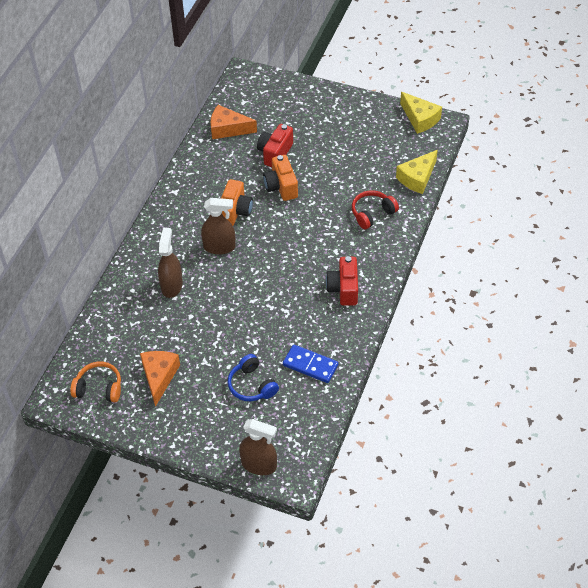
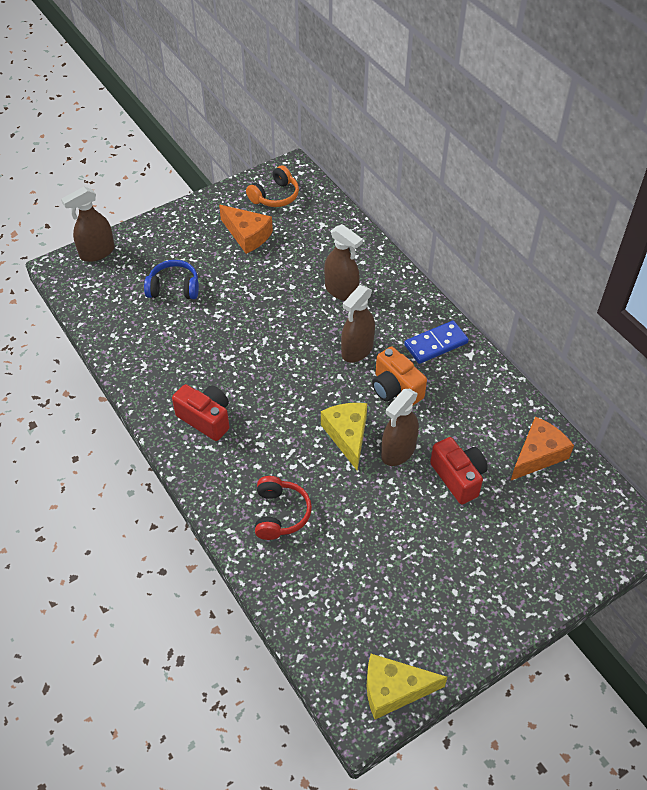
camera: 125 degrees right, 0 degrees up
orange camera [263,155,298,201] -> brown spray bottle [381,389,419,466]
blue domino [283,344,339,383] -> blue domino moved to [404,321,469,364]
yellow cheese [396,150,438,194] -> yellow cheese moved to [321,403,367,471]

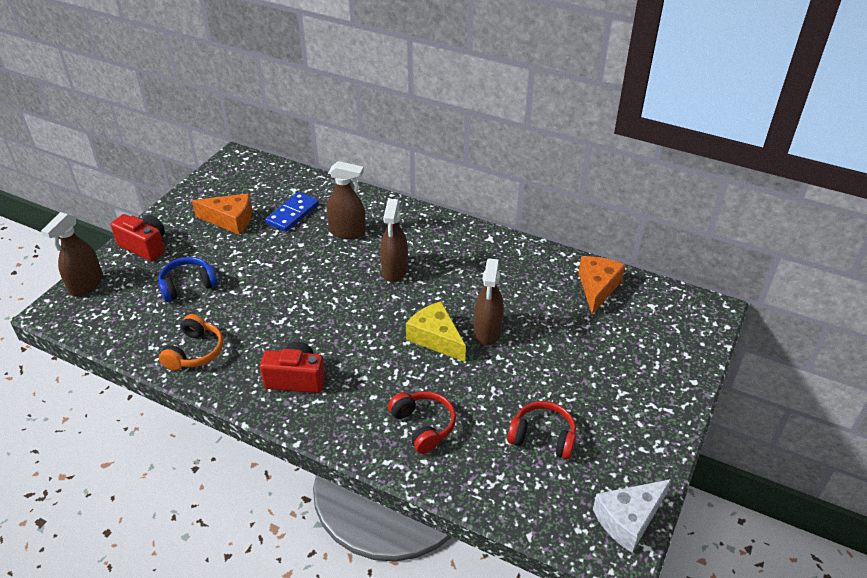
camera: 30 degrees left, 10 degrees down
orange headphones [246,165,299,207] -> orange headphones moved to [159,314,223,370]
yellow cheese [367,654,447,719] -> white cheese [593,479,671,553]
orange camera [372,346,427,405] -> none
blue domino [404,321,469,364] -> blue domino moved to [265,192,319,232]
red camera [430,437,488,505] -> red camera moved to [111,214,165,261]
none -> red headphones [507,401,576,459]

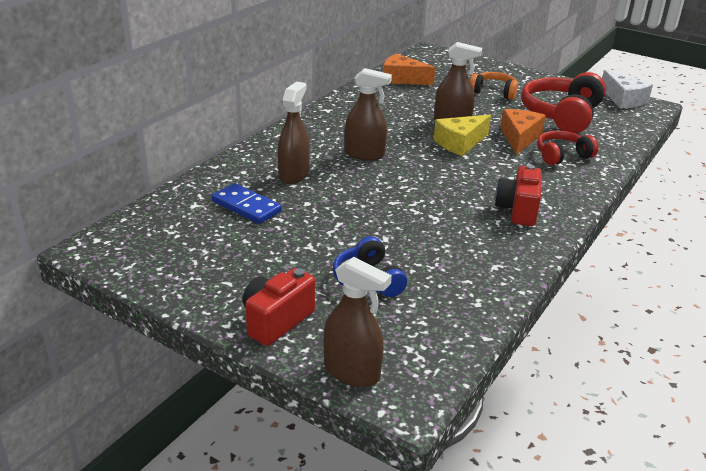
camera: 85 degrees left, 10 degrees down
orange headphones [159,314,223,370] -> orange headphones moved to [470,72,518,100]
orange cheese [192,193,252,234] -> orange cheese moved to [500,109,546,155]
red headphones [507,401,576,459] -> red headphones [521,72,606,133], size x1.74

